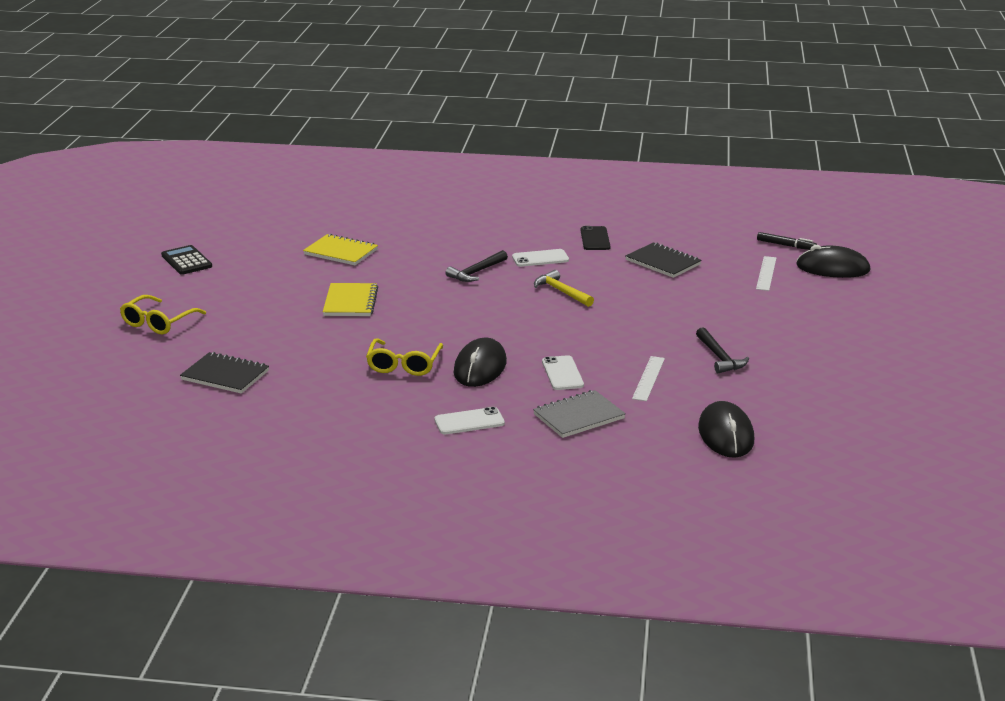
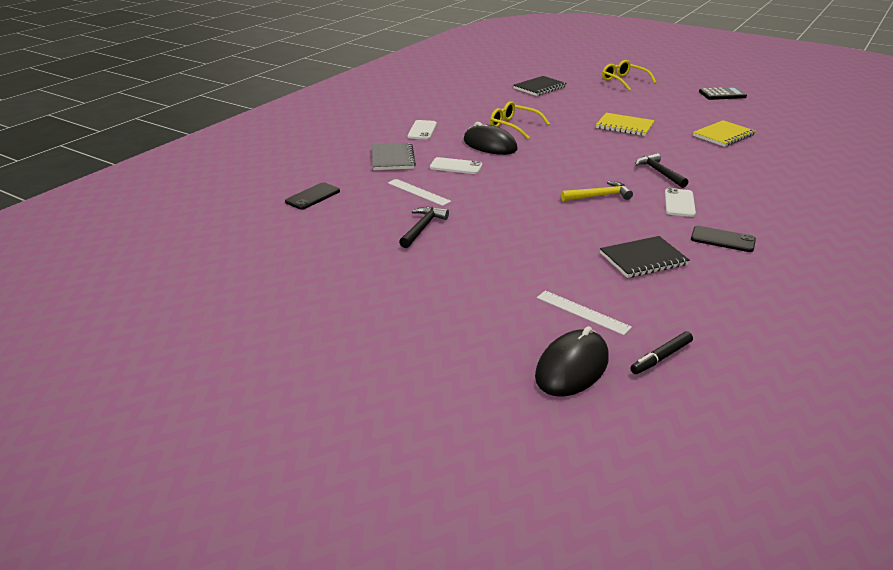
camera: 115 degrees right, 5 degrees up
black hammer [696,327,749,373] -> black hammer turned 105 degrees clockwise [399,207,449,248]
black mouse [698,401,754,458] -> black phone [285,182,340,210]

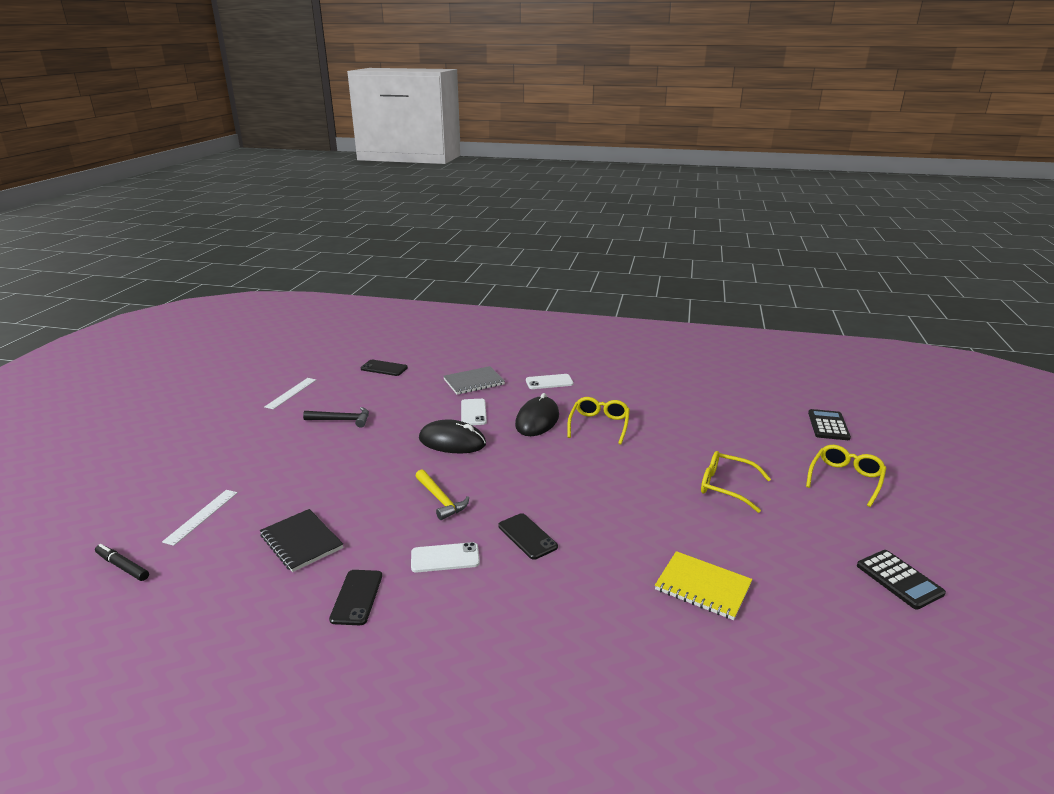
camera: 70 degrees right, 5 degrees down
white ruler [388,179,451,206] -> white ruler moved to [265,378,316,409]
black notebook [513,76,567,96] -> none
black mouse [535,326,609,397] -> black mouse moved to [419,419,486,453]
yellow notebook [596,113,655,136] -> none
black hammer [635,153,688,188] -> black phone [499,513,558,560]
none -> yellow glasses [701,451,771,513]
none -> black calculator [808,409,851,440]

